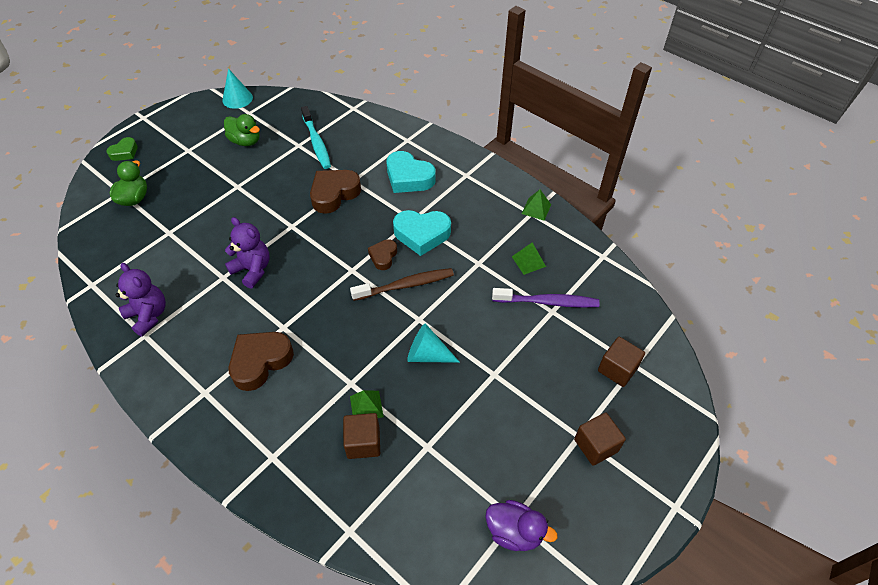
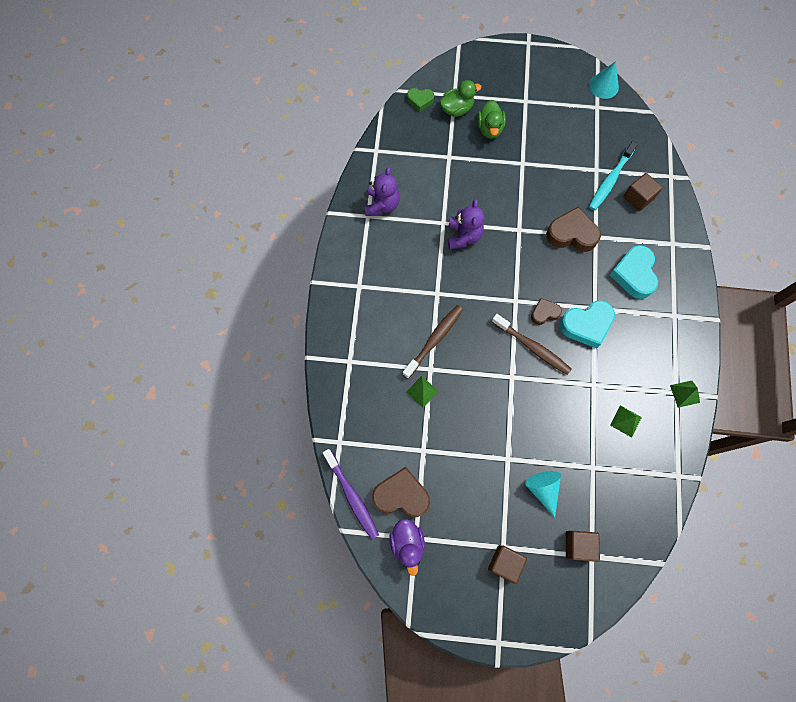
camera: 55 degrees right, 20 degrees up
green heart [107,137,138,161] -> green heart moved to [407,88,434,112]
green duck [224,114,260,146] -> green duck moved to [477,100,506,139]
brown heart [229,332,294,391] -> brown heart moved to [372,467,430,517]
brown cube [343,413,380,459] -> brown cube moved to [623,173,662,211]
turquoise heart [393,210,451,256] -> turquoise heart turned 75 degrees counterclockwise [560,300,615,349]
turquoise cone [407,323,460,363] -> turquoise cone moved to [525,471,561,517]
purple toothbrush [492,288,599,308] -> purple toothbrush moved to [323,449,379,540]
none -> brown toothbrush [403,305,463,379]

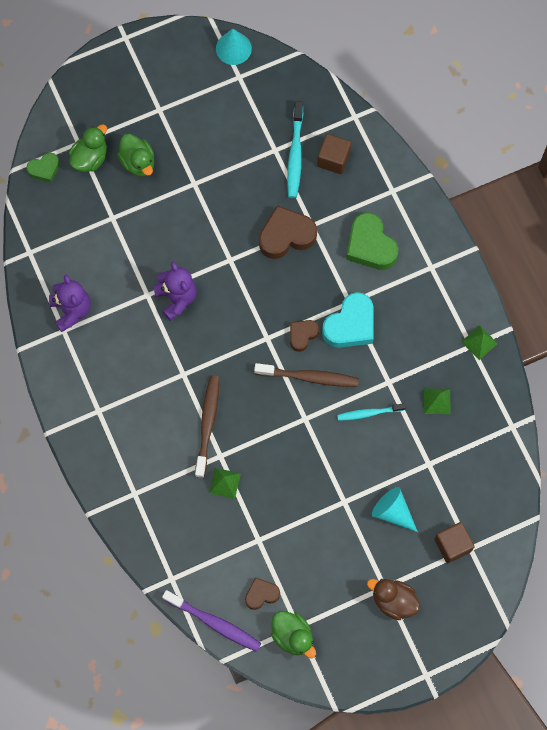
camera: 30 degrees left, 0 degrees up
brown heart [372,467,430,517] -> brown heart [245,577,280,610], size x0.57
purple duck [389,519,425,576] -> green duck [271,611,316,658]
brown cube [488,545,527,584] -> brown duck [367,579,420,620]
turquoise heart [610,245,658,299] -> green heart [346,212,398,270]
none -> turquoise toothbrush [337,403,406,421]

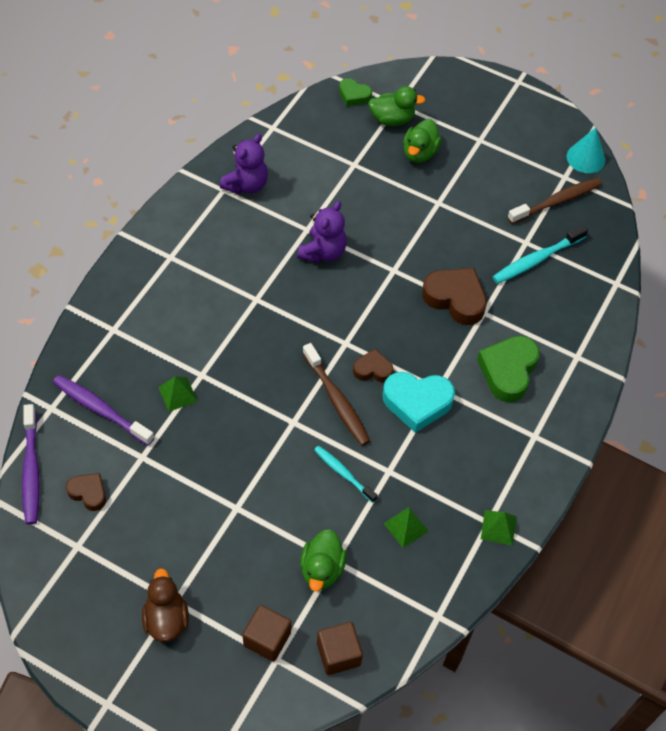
camera: 50 degrees right, 15 degrees down
brown toothbrush [195,375,219,478] -> brown toothbrush moved to [507,178,602,224]
green duck [271,611,316,658] -> green duck moved to [300,529,347,592]
brown cube [317,134,351,174] -> brown cube moved to [317,622,363,675]
turquoise cone [372,487,418,532] -> none
none -> purple toothbrush [53,375,154,446]

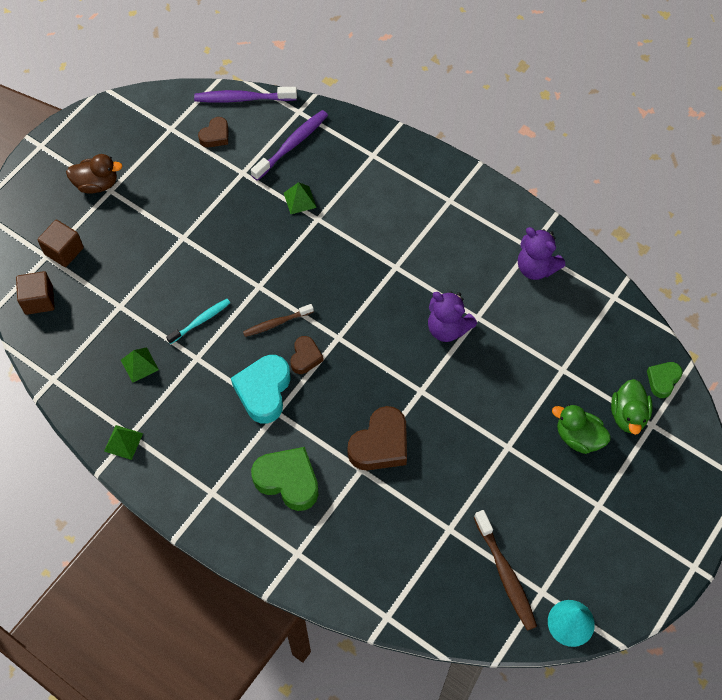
camera: 100 degrees right, 5 degrees up
green duck [300,529,347,592] -> none
brown toothbrush [303,343,370,446] -> brown toothbrush [243,304,314,337], size x0.65
turquoise toothbrush [492,224,588,284] -> none

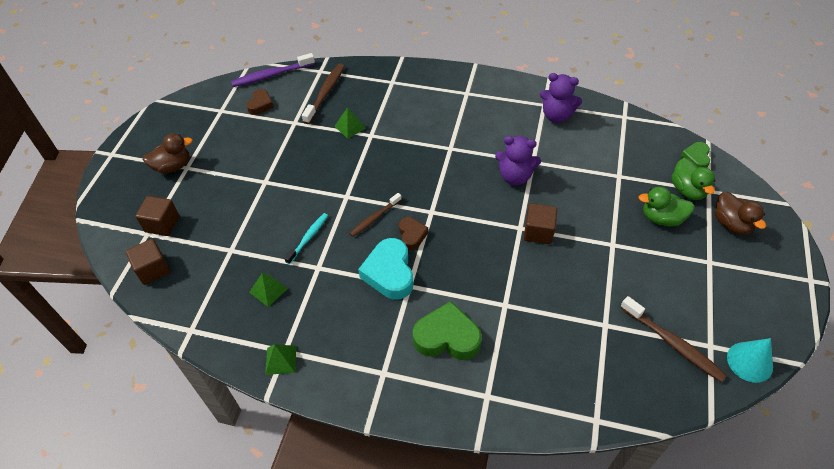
camera: 20 degrees left, 10 degrees down
purple toothbrush [251,110,328,181] -> brown toothbrush [302,64,345,124]
brown heart [347,406,407,470] -> none
none -> brown cube [524,203,557,244]
none -> brown duck [715,192,766,235]

